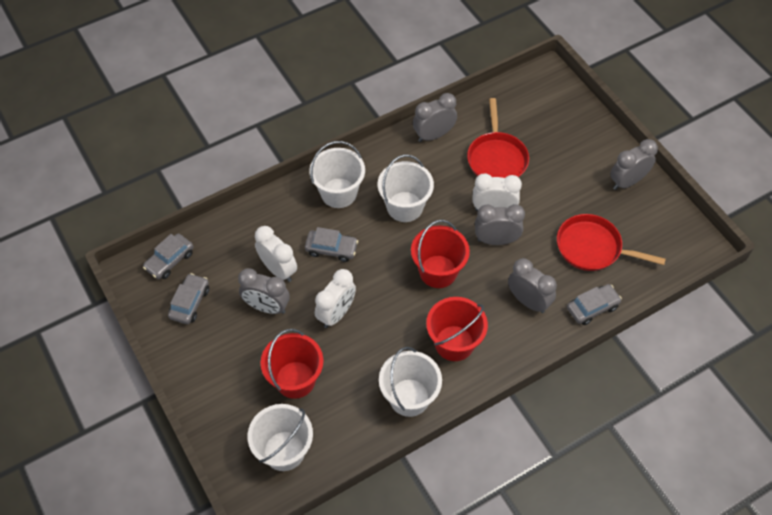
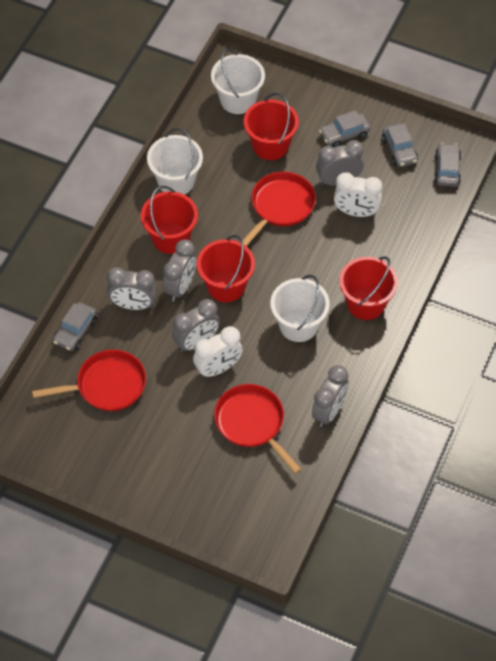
camera: 145 degrees right, 0 degrees up
grey car [305,227,358,262] -> grey car moved to [319,110,370,148]
white bucket [309,141,365,208] -> red bucket [339,256,398,320]
white clock [315,269,356,328] -> red pan [242,172,316,246]
grey clock [610,139,658,190] -> grey clock moved to [163,239,197,301]

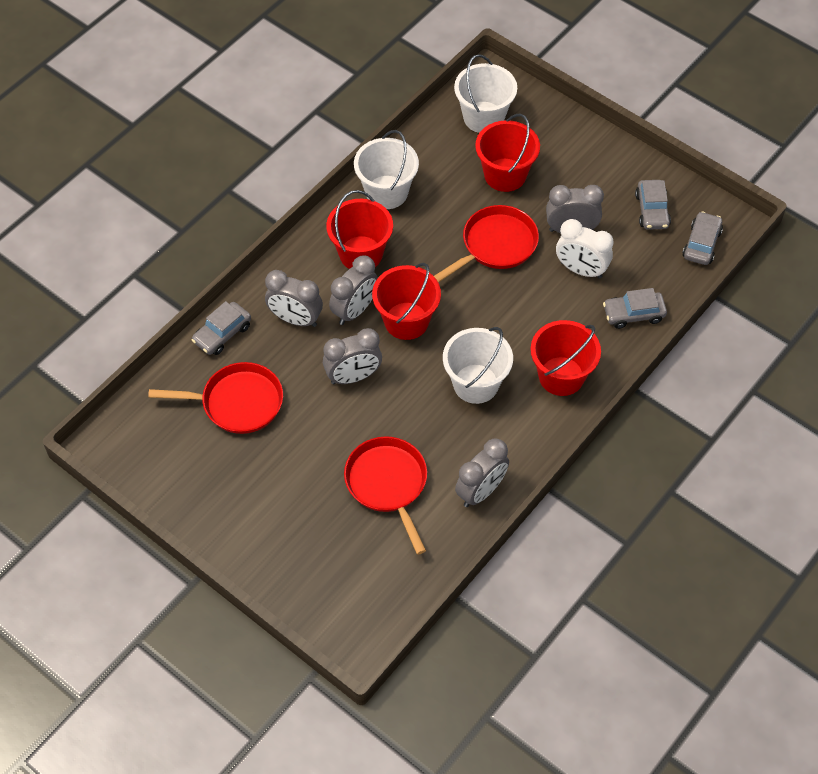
camera: 15 degrees right, 0 degrees up
white clock [193,326,243,378] -> none
grey car [319,110,370,148] -> grey car moved to [603,288,667,329]

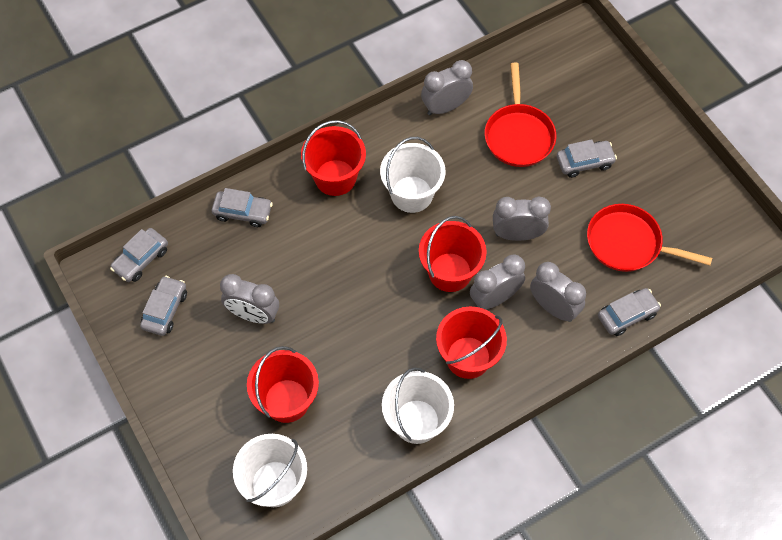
camera: 160 degrees left, 5 degrees up
red pan [434,205,539,283] -> none
white clock [556,219,613,279] -> none
none -> grey car [557,139,617,178]

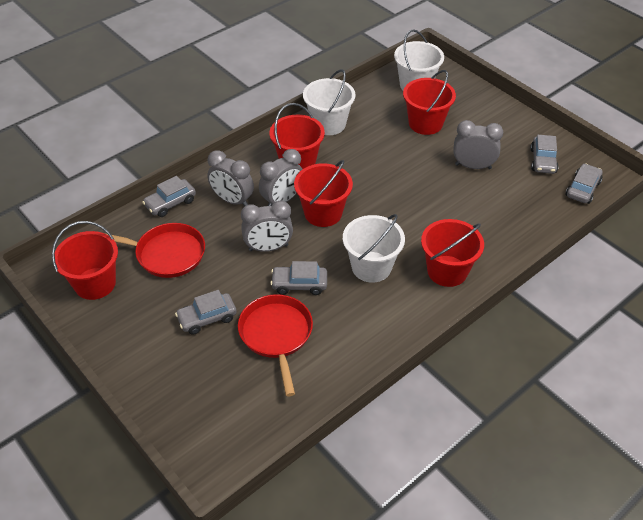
camera: 170 degrees right, 15 degrees down
grey car [212,188,273,227] -> grey car moved to [271,261,327,295]
grey clock [421,60,473,115] -> none
none -> red bucket [52,221,118,300]

